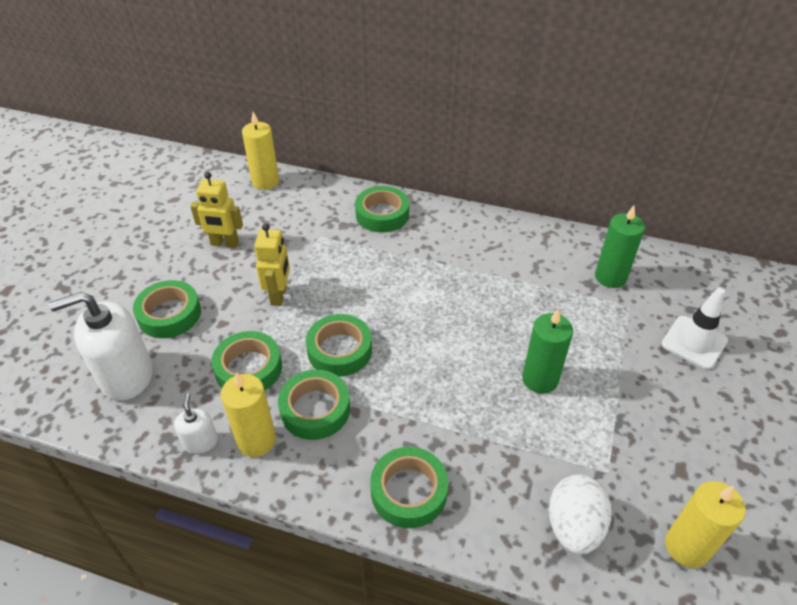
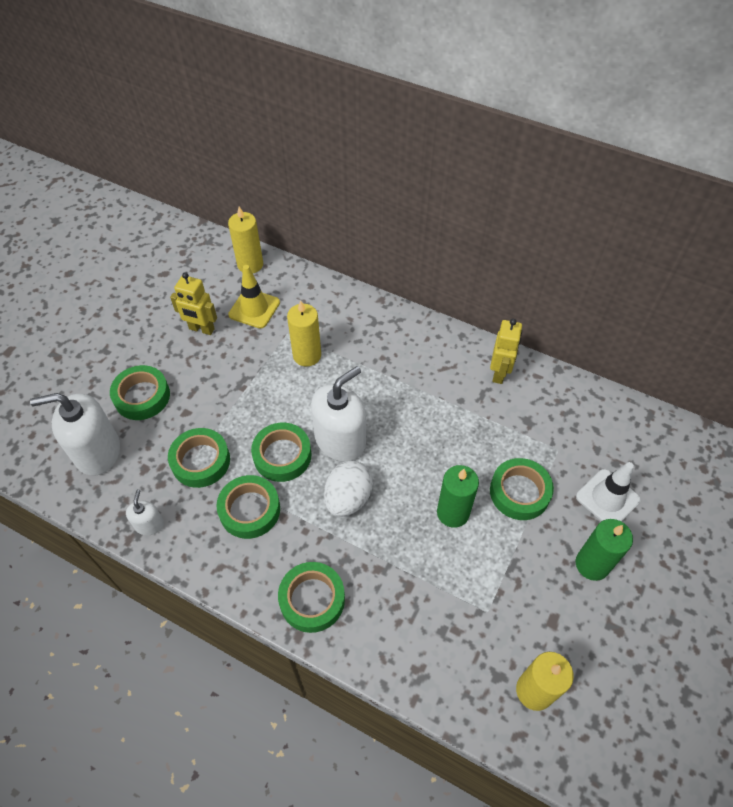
camera: 10 degrees right, 10 degrees up
yellow candle [221,372,276,457] -> yellow candle moved to [287,301,321,367]
yellow robot [254,223,290,306] -> yellow robot moved to [490,319,522,384]
green tape [355,186,409,232] -> green tape moved to [490,458,554,520]
white egg [549,474,612,554] -> white egg moved to [324,461,373,517]
green candle [595,206,645,288] -> green candle moved to [576,519,633,581]
none -> yellow traffic cone [228,265,280,329]
none -> white soap dispenser [311,366,366,462]

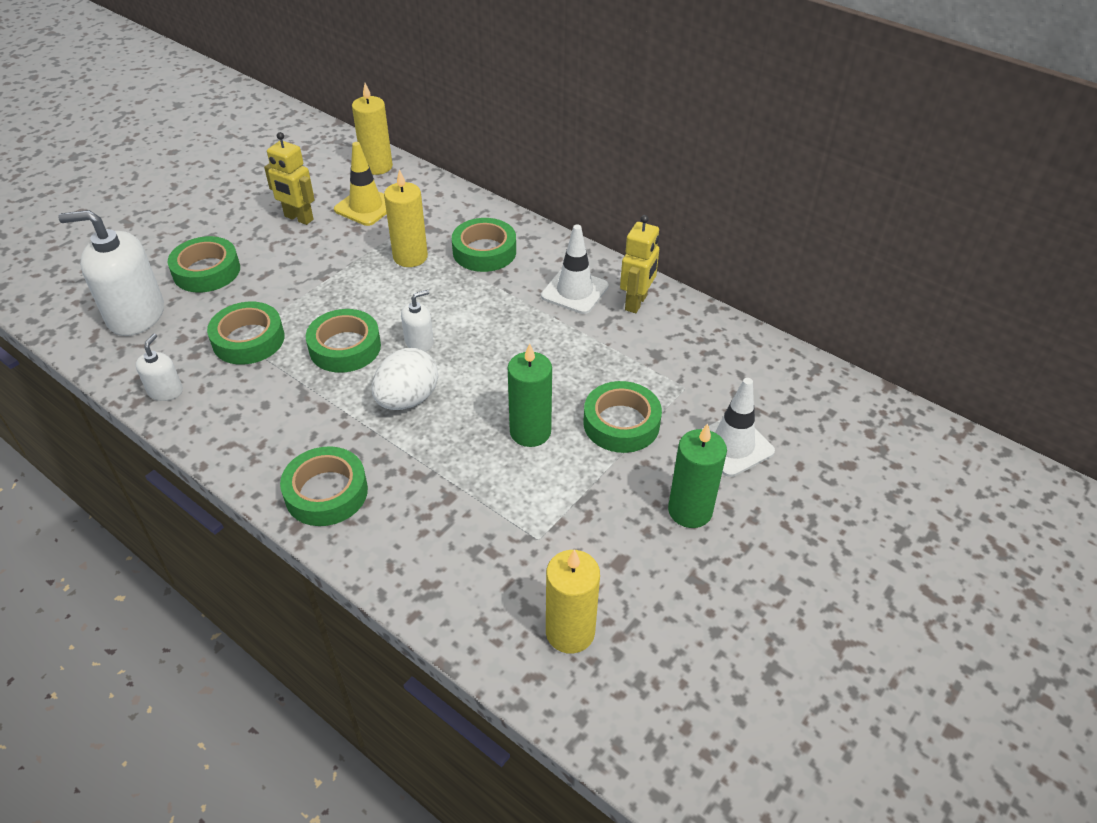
camera: 10 degrees right, 10 degrees down
green tape [216,475,280,539] -> green tape moved to [452,218,516,272]
white soap dispenser [311,366,366,462] -> white soap dispenser [401,290,434,351], size x0.49
none -> white traffic cone [541,224,609,314]

